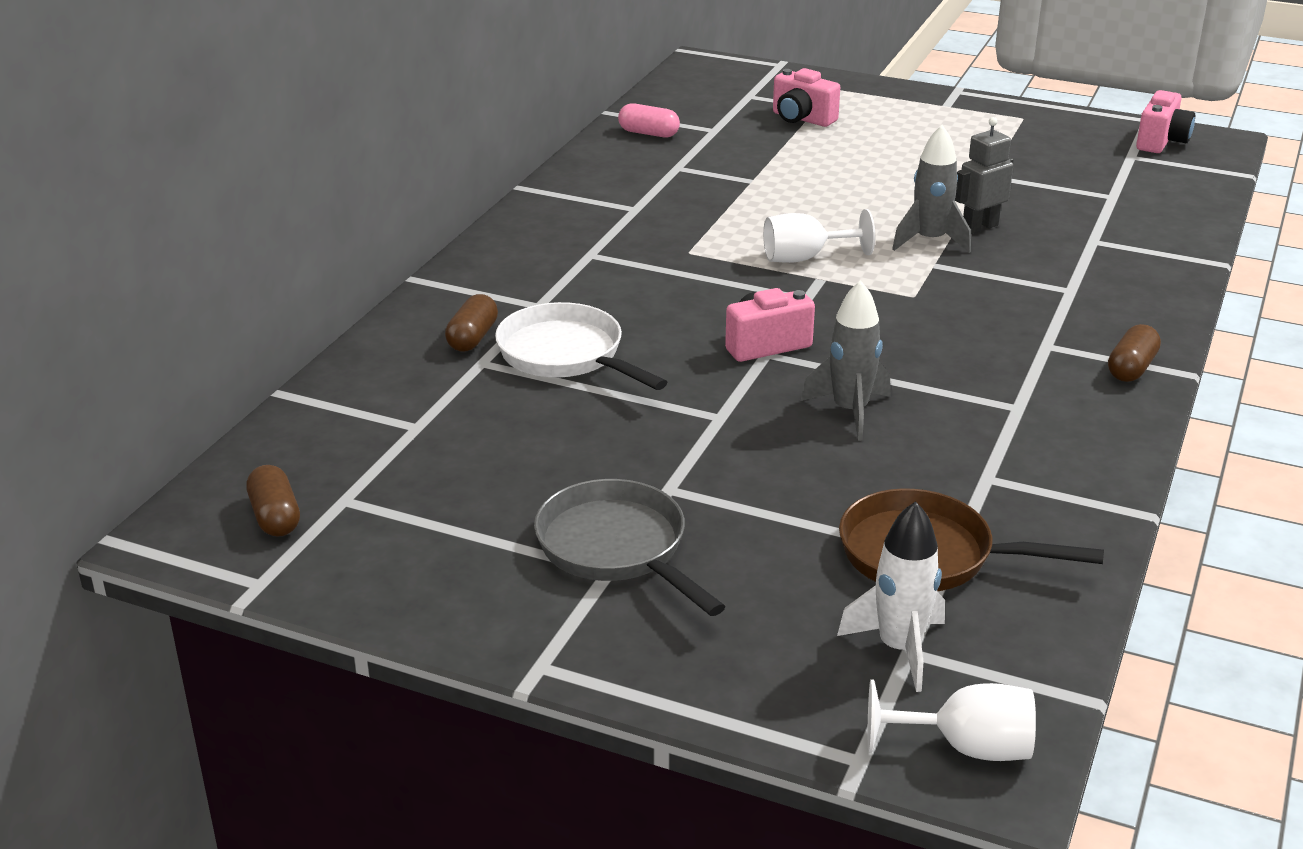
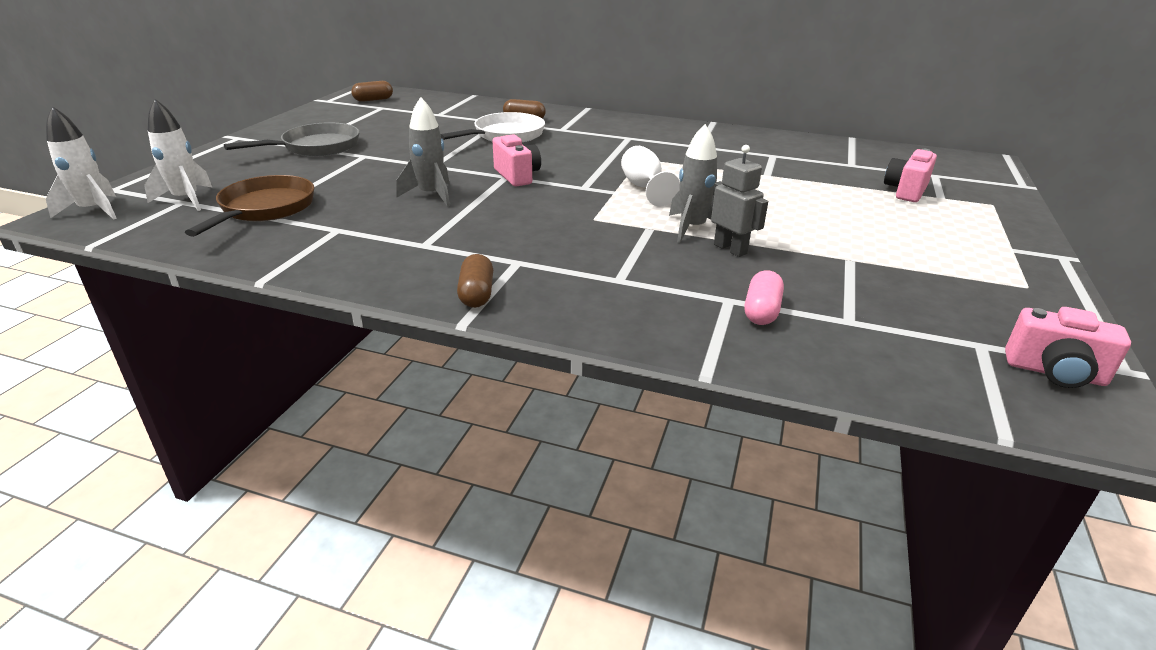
camera: 85 degrees right, 0 degrees up
pink capsule [618,103,680,138] -> pink capsule moved to [744,270,784,325]
white goblet [868,679,1036,761] -> white rocket [46,106,117,220]
brown capsule [1108,324,1161,382] -> brown capsule turned 60 degrees clockwise [457,254,493,308]

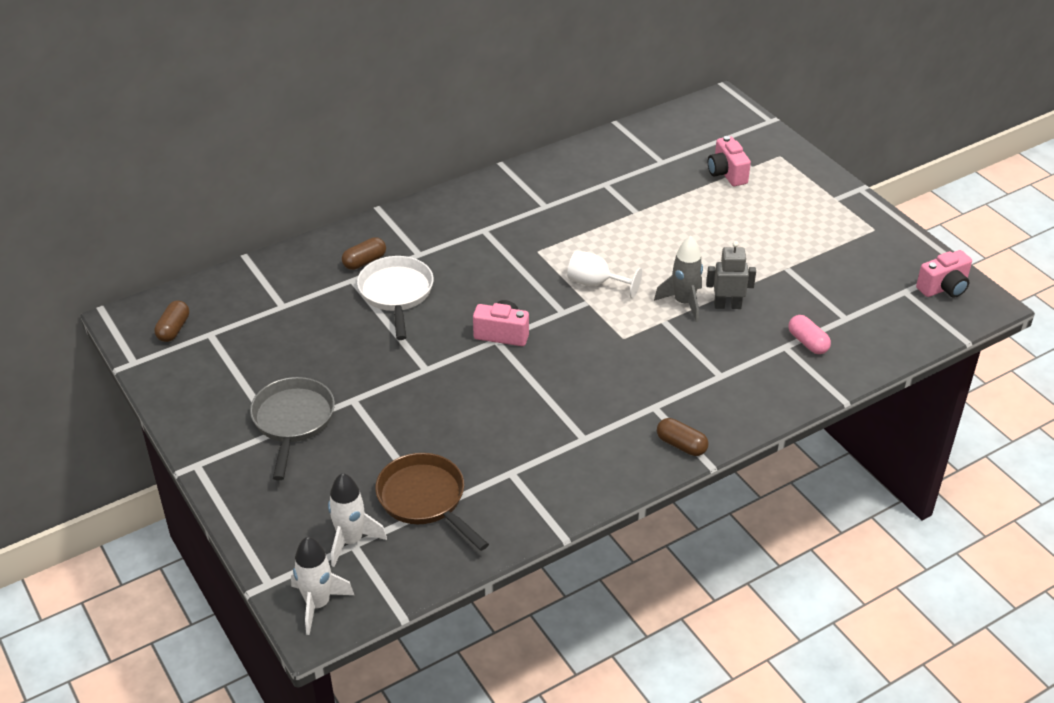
camera: 50 degrees left, 10 degrees up
grey rocket [396,97,450,207] -> none

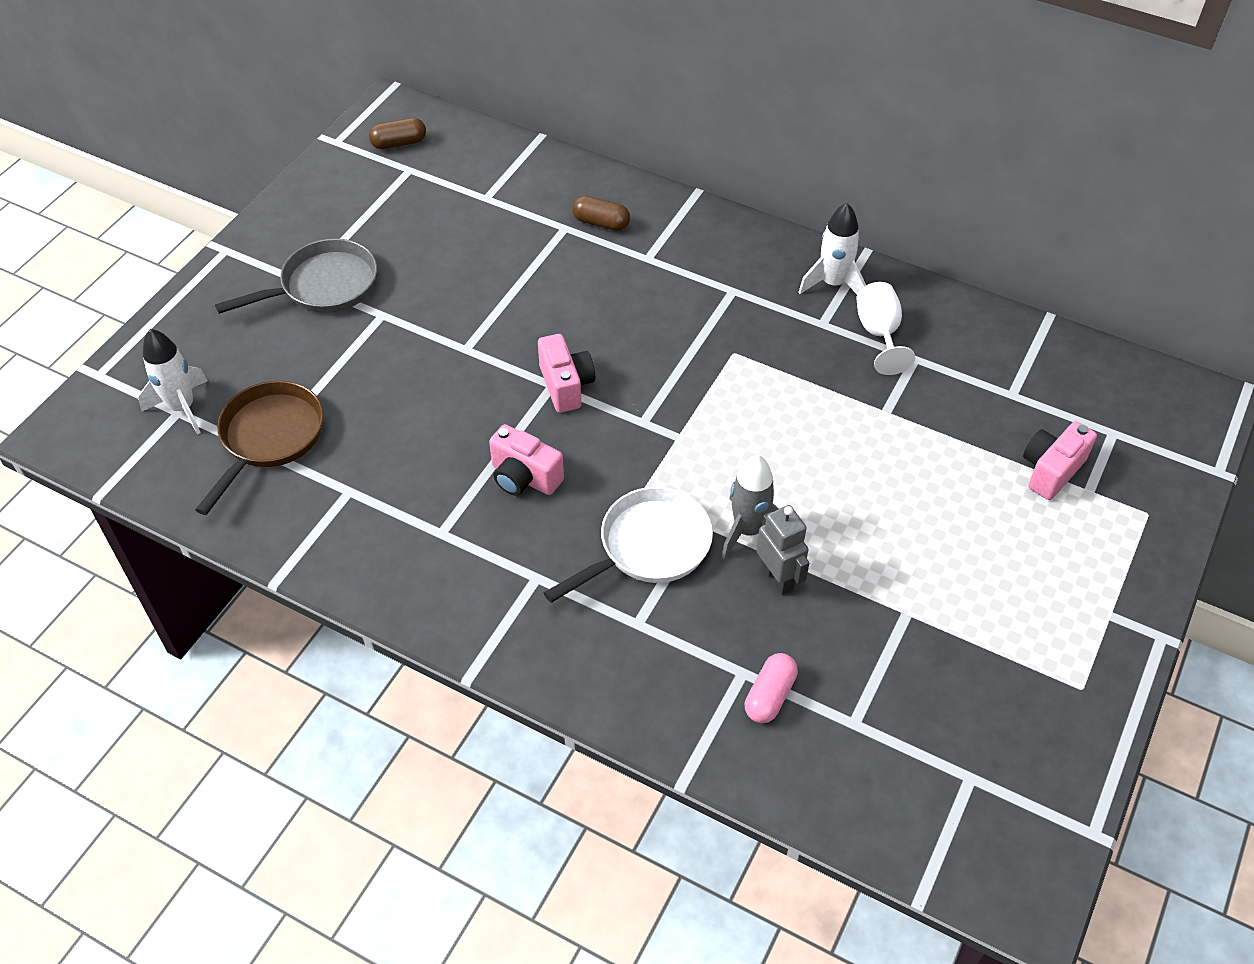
camera: 60 degrees right, 10 degrees up
white rocket [291,537,354,635] -> white rocket moved to [799,203,866,294]
white pan [357,256,434,340] -> white pan moved to [543,487,713,603]
white goblet [567,251,642,298] -> white goblet moved to [856,282,915,375]
brown capsule [657,418,708,456] -> none
pink camera [916,250,972,298] -> pink camera moved to [489,424,564,496]

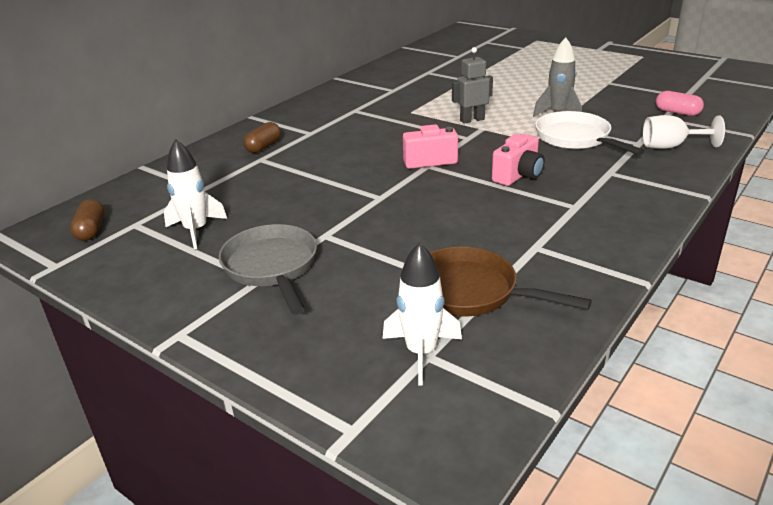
camera: 80 degrees left, 20 degrees down
grey robot [756,505,809,595] -> grey robot moved to [452,47,493,124]
white rocket [799,203,866,294] -> white rocket moved to [164,139,227,249]
white goblet [856,282,915,375] -> white goblet moved to [643,115,725,149]
pink camera [1023,421,1097,500] -> none

